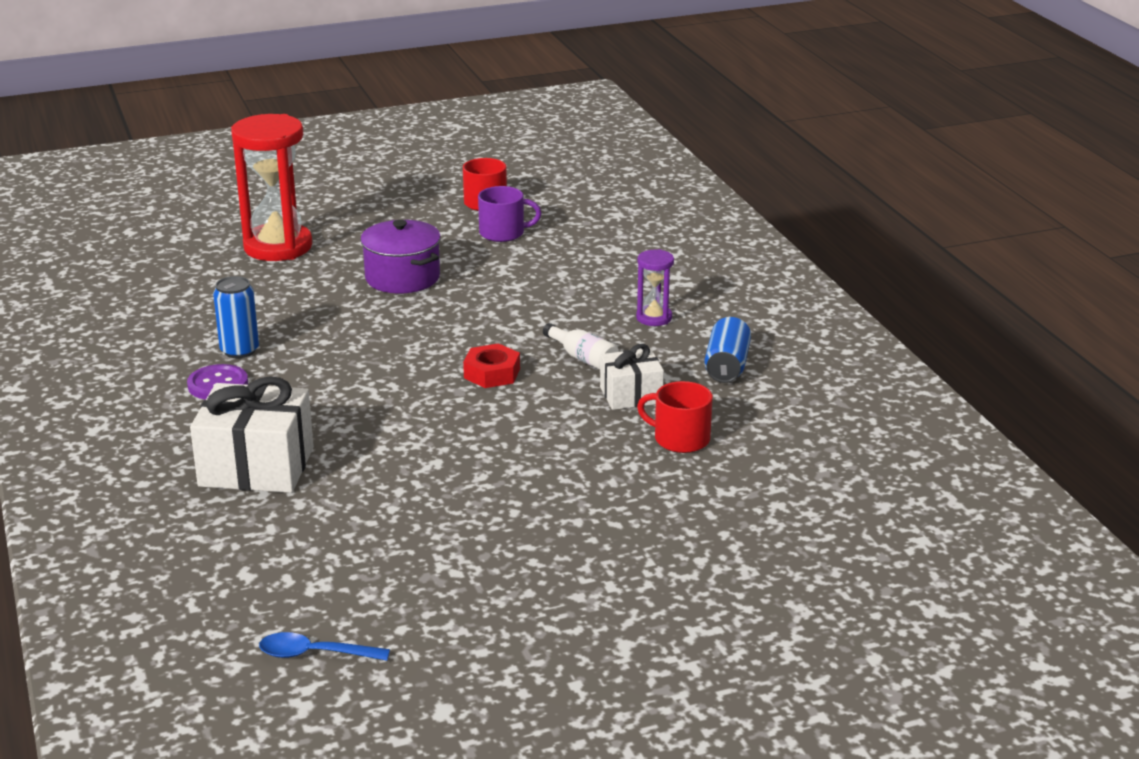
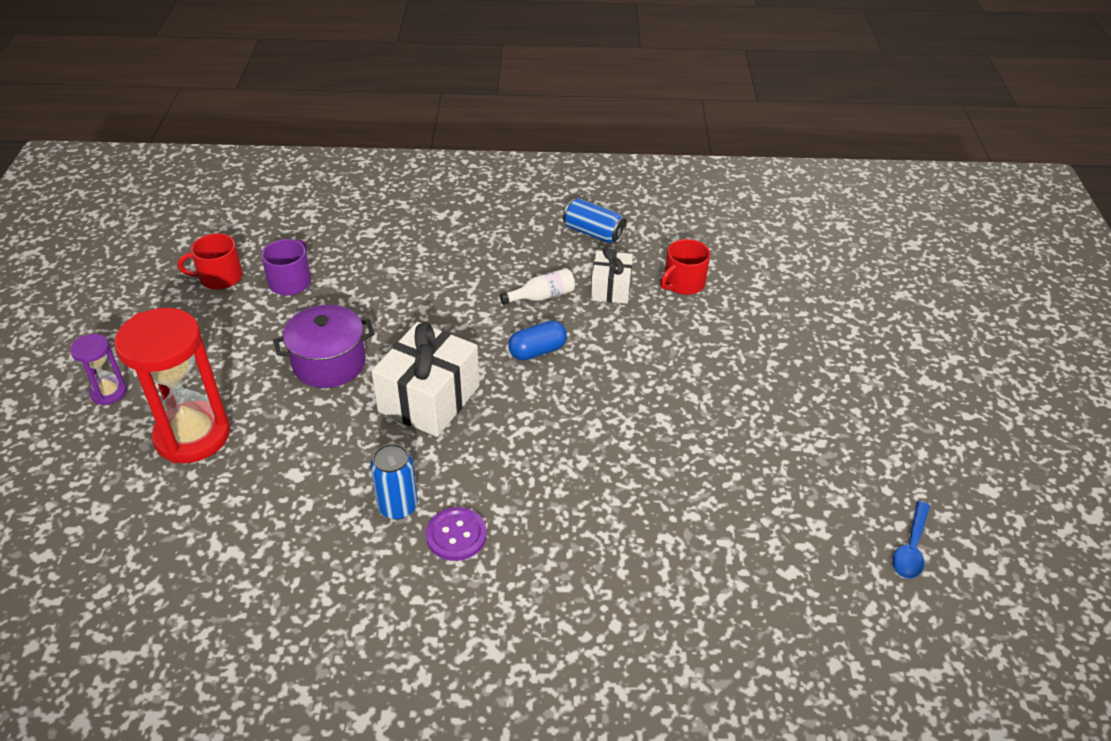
camera: 70 degrees left, 15 degrees up
white gift [190,377,314,493] -> white gift moved to [371,322,480,437]
red nut [463,343,520,388] -> blue capsule [508,320,567,360]
purple hourglass [636,249,674,326] -> purple hourglass moved to [70,334,127,405]

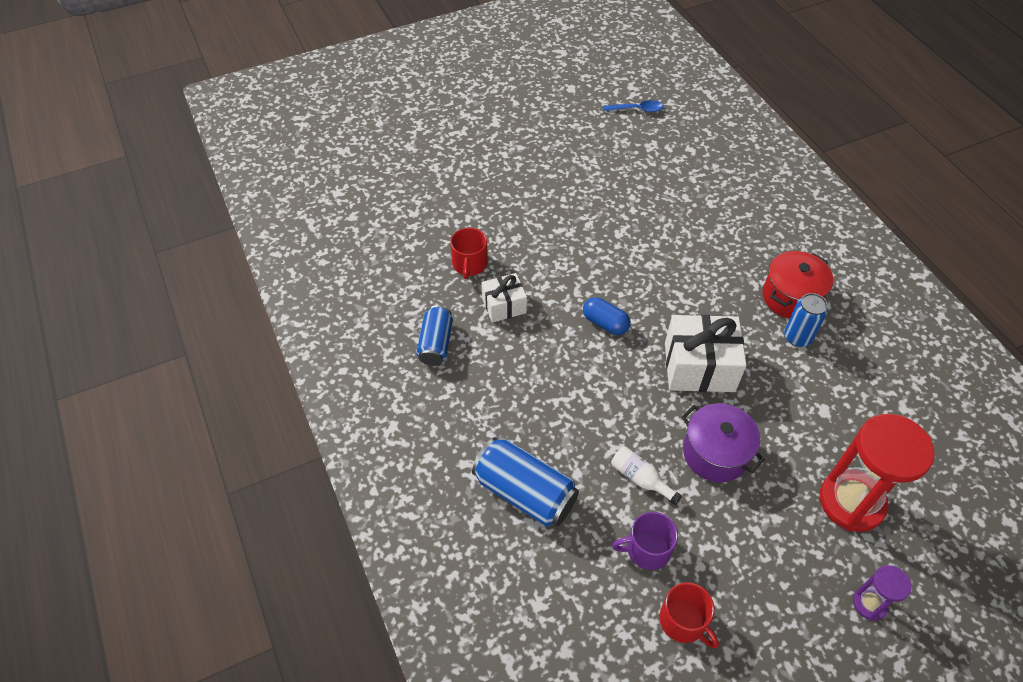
camera: 115 degrees left, 10 degrees up
purple button [426,507,487,561] -> red pot [762,251,833,319]
white bottle [500,268,575,305] -> white bottle moved to [611,447,682,505]
red mug [660,239,710,295] -> red mug turned 75 degrees clockwise [450,228,488,279]
none -> blue can [472,437,579,526]

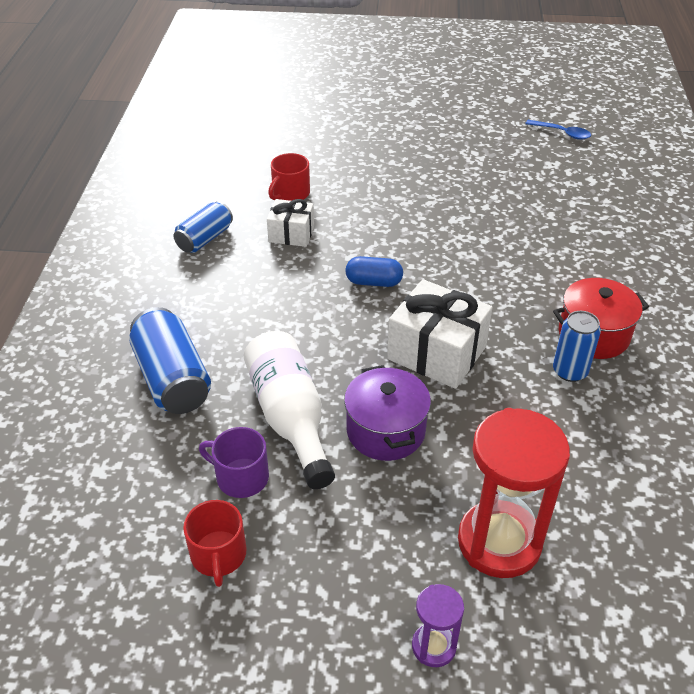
camera: 30 degrees right, 10 degrees down
blue capsule [583,297,631,335] -> blue capsule turned 60 degrees counterclockwise [345,256,403,287]
white bottle [611,447,682,505] -> white bottle [243,331,335,489], size x2.03

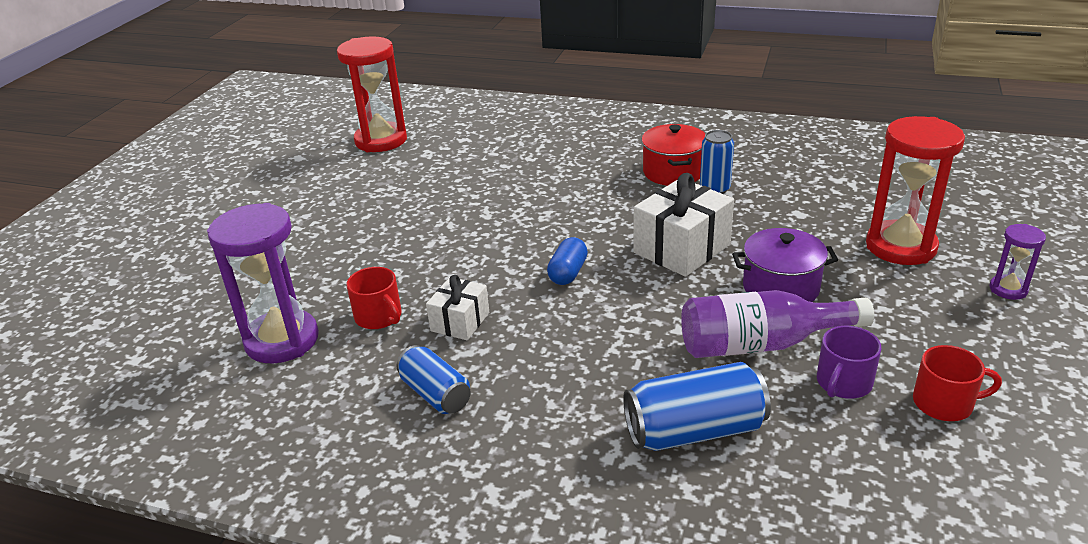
camera: 75 degrees left, 10 degrees down
white bottle [243,331,335,489] -> purple bottle [681,290,874,358]
blue spoon [525,120,591,140] -> red hourglass [337,36,407,152]
none -> purple hourglass [207,203,319,363]

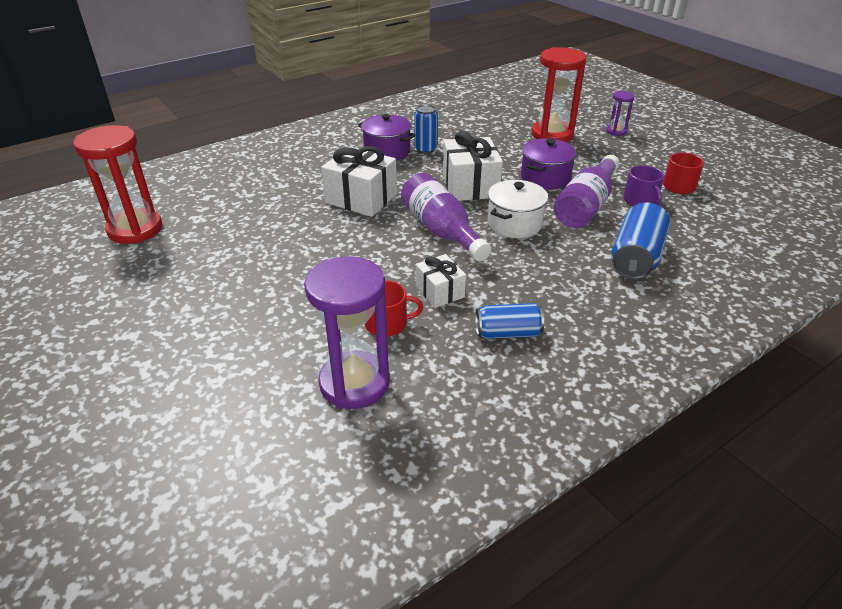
camera: 55 degrees left, 5 degrees up
blue capsule [547,237,588,285] -> purple bottle [401,173,491,261]
red pot [641,124,705,186] -> purple pot [358,114,416,160]
none -> white gift [321,146,397,217]
none -> white pot [487,180,548,238]

